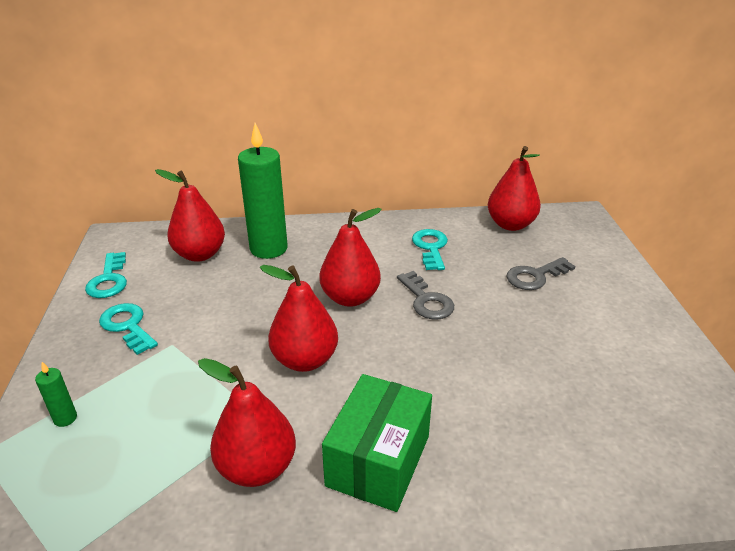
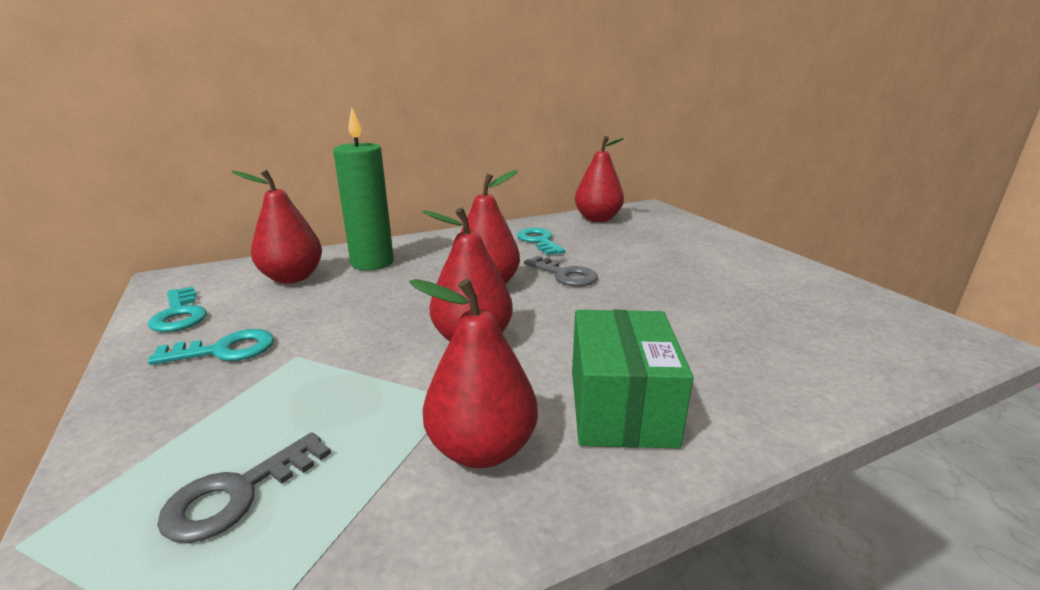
camera: 20 degrees left, 10 degrees down
green candle [35,362,77,427] -> none
turquoise key [99,303,158,355] -> turquoise key turned 135 degrees clockwise [148,329,274,365]
grey key [506,257,575,290] -> grey key moved to [157,432,331,543]

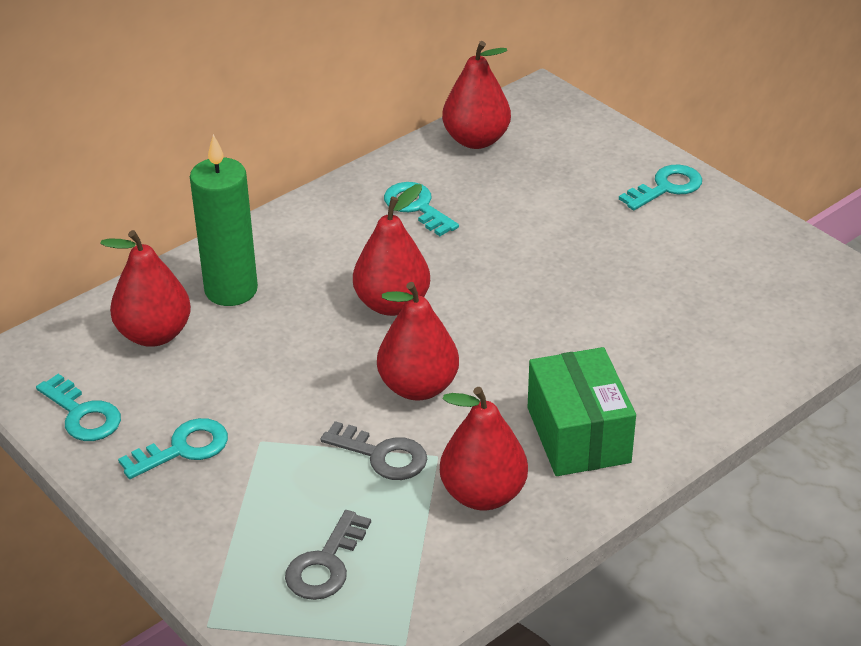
camera: 15 degrees left, 15 degrees up
grey key [524,256,598,287] -> grey key moved to [321,421,427,480]
none -> turquoise key [619,165,702,210]

